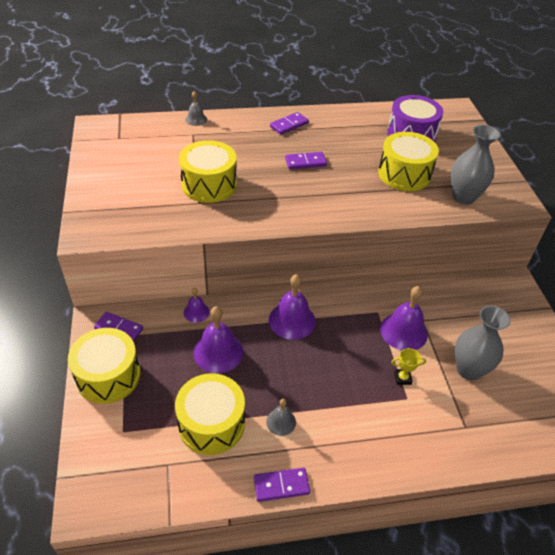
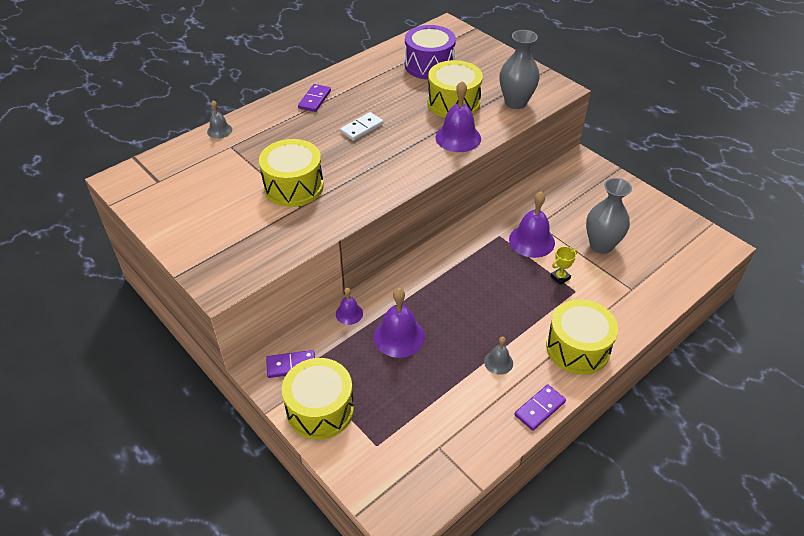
camera: 30 degrees left, 0 degrees up
yellow drum [175,373,245,455] -> yellow drum moved to [546,299,618,375]
purple bell [269,274,316,340] -> purple bell moved to [435,81,481,152]
purple domino [285,152,327,170] -> white domino [340,112,383,141]

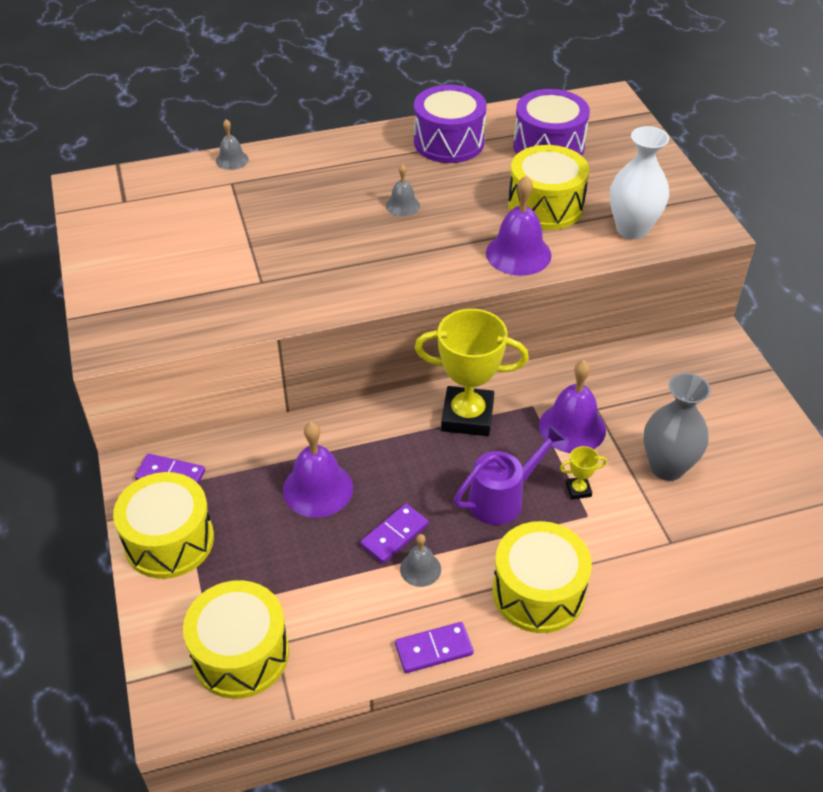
camera: 25 degrees right, 0 degrees up
yellow drum [259,139,324,207] -> yellow drum moved to [183,580,289,699]
purple domino [298,84,331,112] -> purple domino moved to [360,504,429,563]
purple bell [336,288,363,325] -> none
white domino [340,112,383,141] -> grey bell [386,164,420,216]
grey vase [500,30,540,109] -> white vase [610,126,669,239]
none -> purple drum [414,85,487,163]
none -> yellow trophy [415,309,529,436]
none -> purple watering can [454,425,566,525]

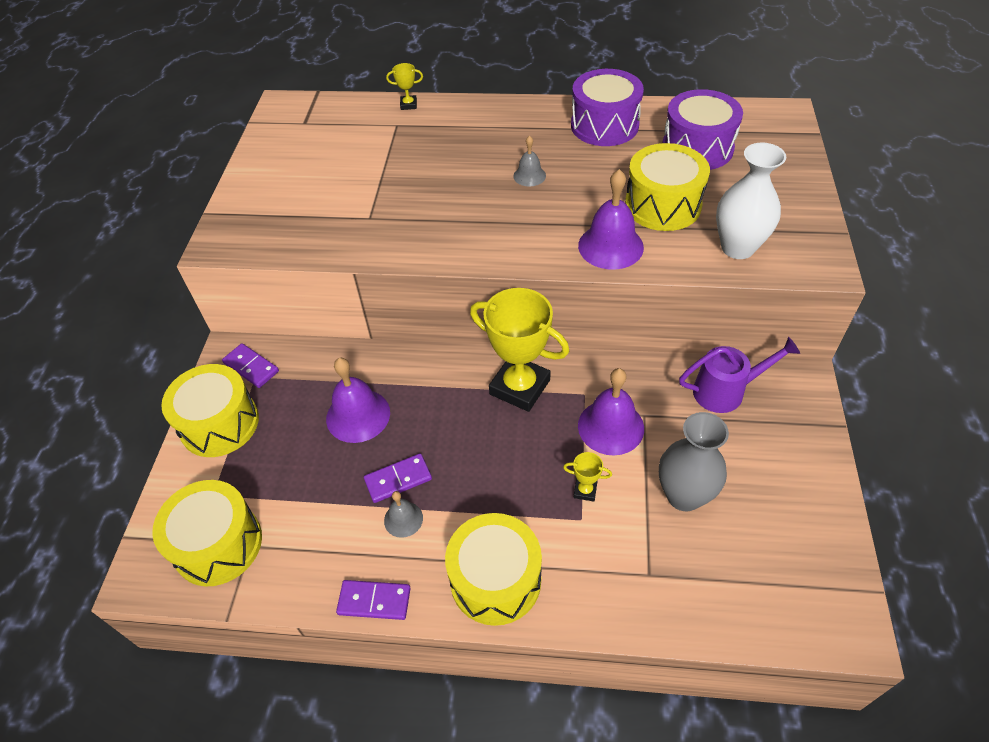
camera: 25 degrees right, 5 degrees up
grey bell [216,119,249,170] -> yellow trophy [386,63,423,110]
purple watering can [454,425,566,525] -> purple watering can moved to [679,337,800,413]

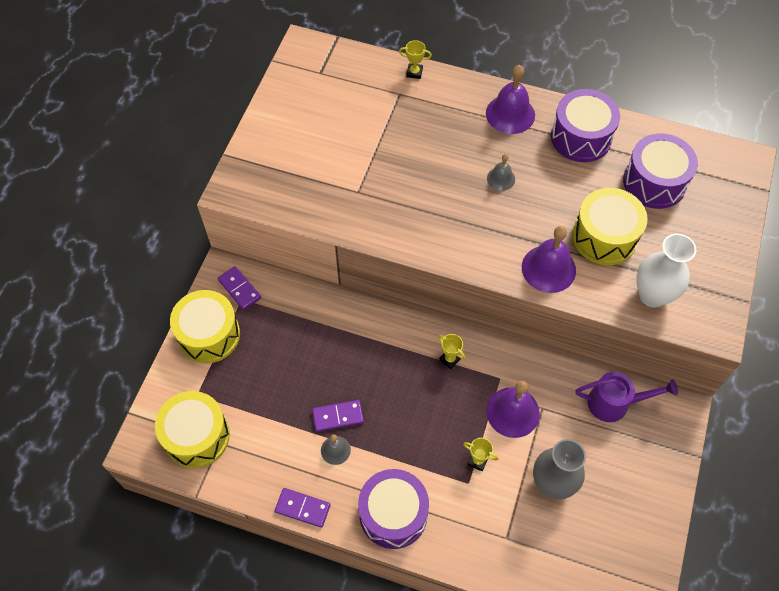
camera: 10 degrees right, 10 degrees up
purple bell [326,358,390,443] -> purple bell moved to [486,65,535,134]
yellow drum [445,513,542,626] -> purple drum [358,469,429,549]
yellow trophy [470,288,569,412] -> yellow trophy [438,334,466,369], size x0.42

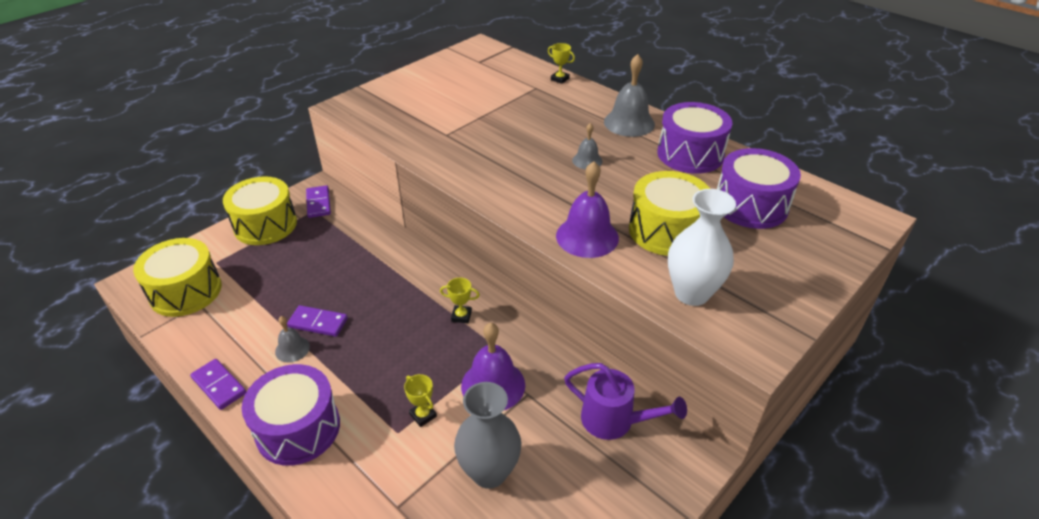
camera: 25 degrees right, 20 degrees down
yellow trophy [438,334,466,369] -> yellow trophy turned 60 degrees counterclockwise [440,278,480,323]
purple bell [486,65,535,134] -> grey bell [604,54,655,137]

